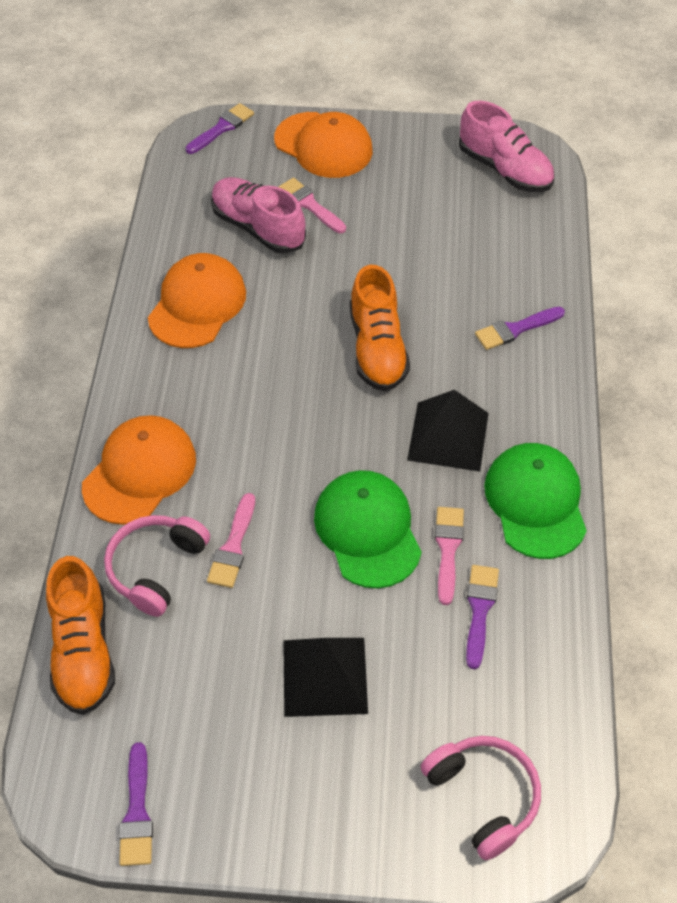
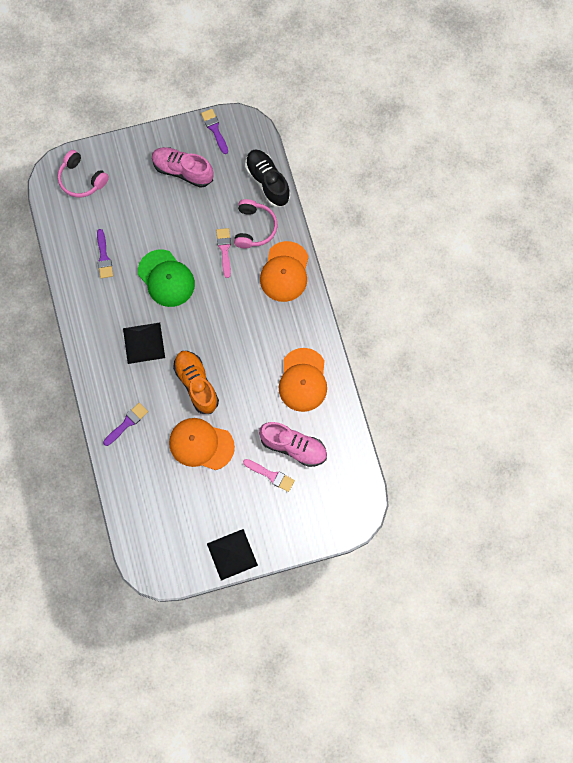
camera: 160 degrees right, 20 degrees up
orange shoe [46,556,115,715] -> black shoe [245,149,290,207]
purple brush [185,103,254,154] -> none
orange cap [274,112,373,178] -> orange cap moved to [169,418,235,470]
black pyramid [283,638,368,717] -> black pyramid moved to [207,529,258,581]
pink brush [435,507,464,605] -> none
pink shoe [459,100,554,192] -> pink shoe moved to [152,147,214,188]
green cap [484,443,587,559] -> none

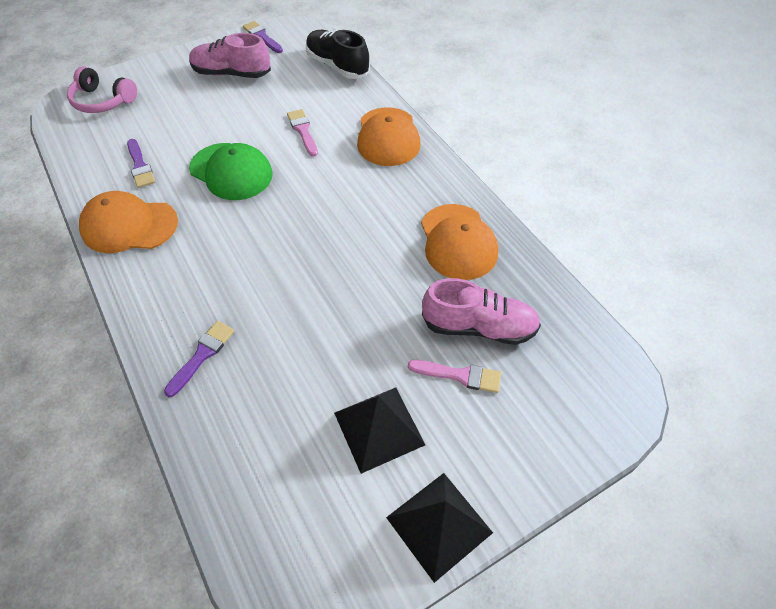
camera: 15 degrees left, 20 degrees down
black pyramid [123,323,165,364] -> black pyramid moved to [334,387,425,474]
orange cap [169,418,235,470] -> orange cap moved to [79,191,178,253]
orange shoe [173,351,219,414] -> none
pink headphones [234,199,277,248] -> none

